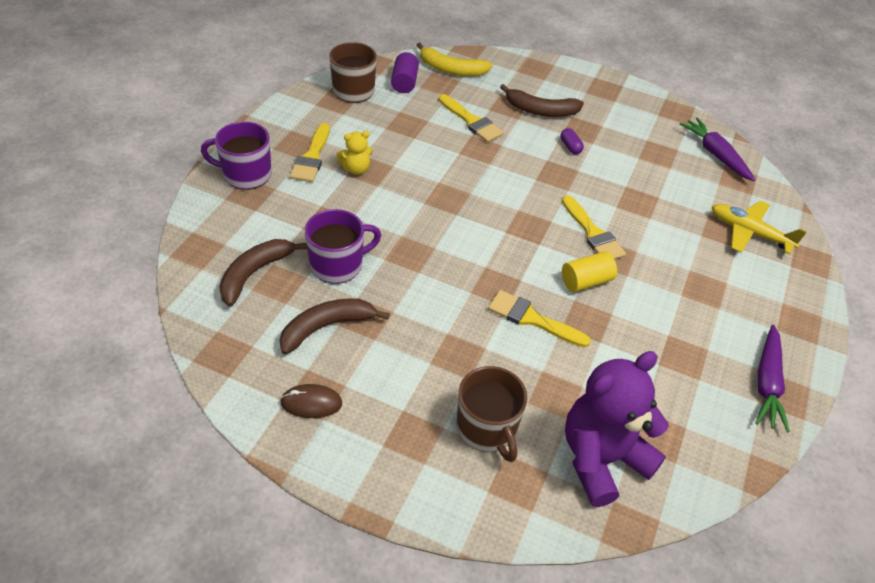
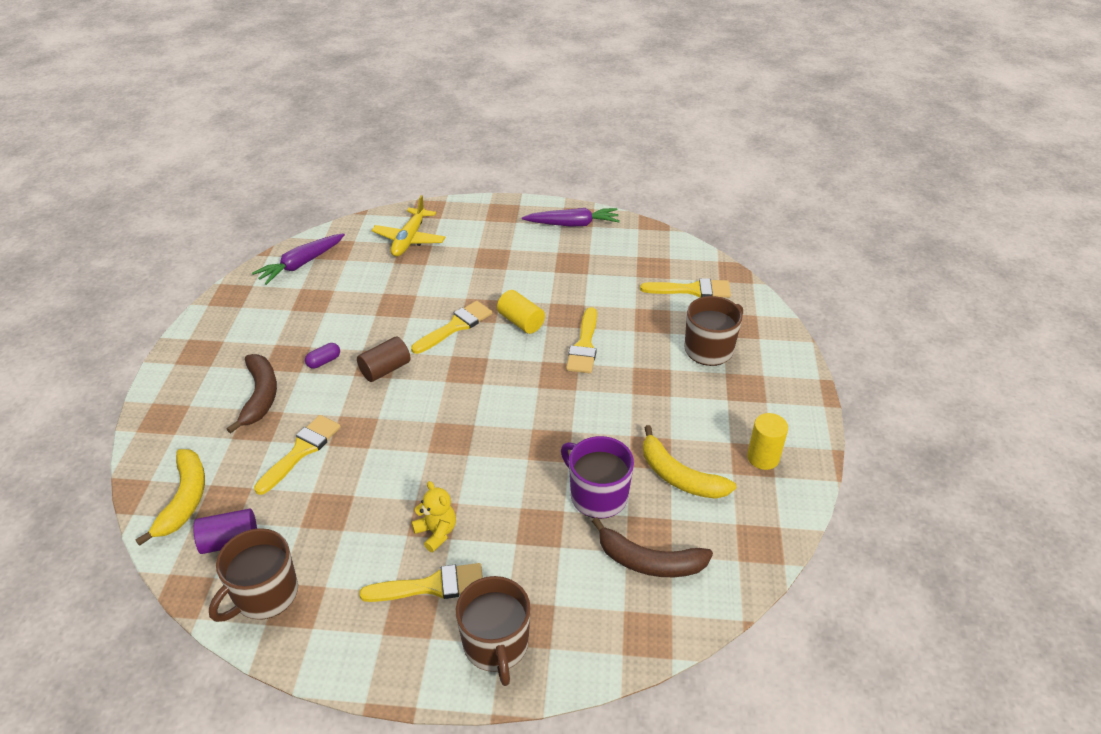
camera: 105 degrees left, 5 degrees down
purple mug [201,122,272,190] -> brown mug [456,576,531,686]
brown banana [279,299,390,354] -> yellow banana [643,425,736,499]
brown mouse [280,384,342,418] -> yellow cylinder [747,413,788,470]
purple teddy bear [565,351,669,507] -> yellow brush [640,278,731,298]
none -> brown cylinder [357,337,411,382]

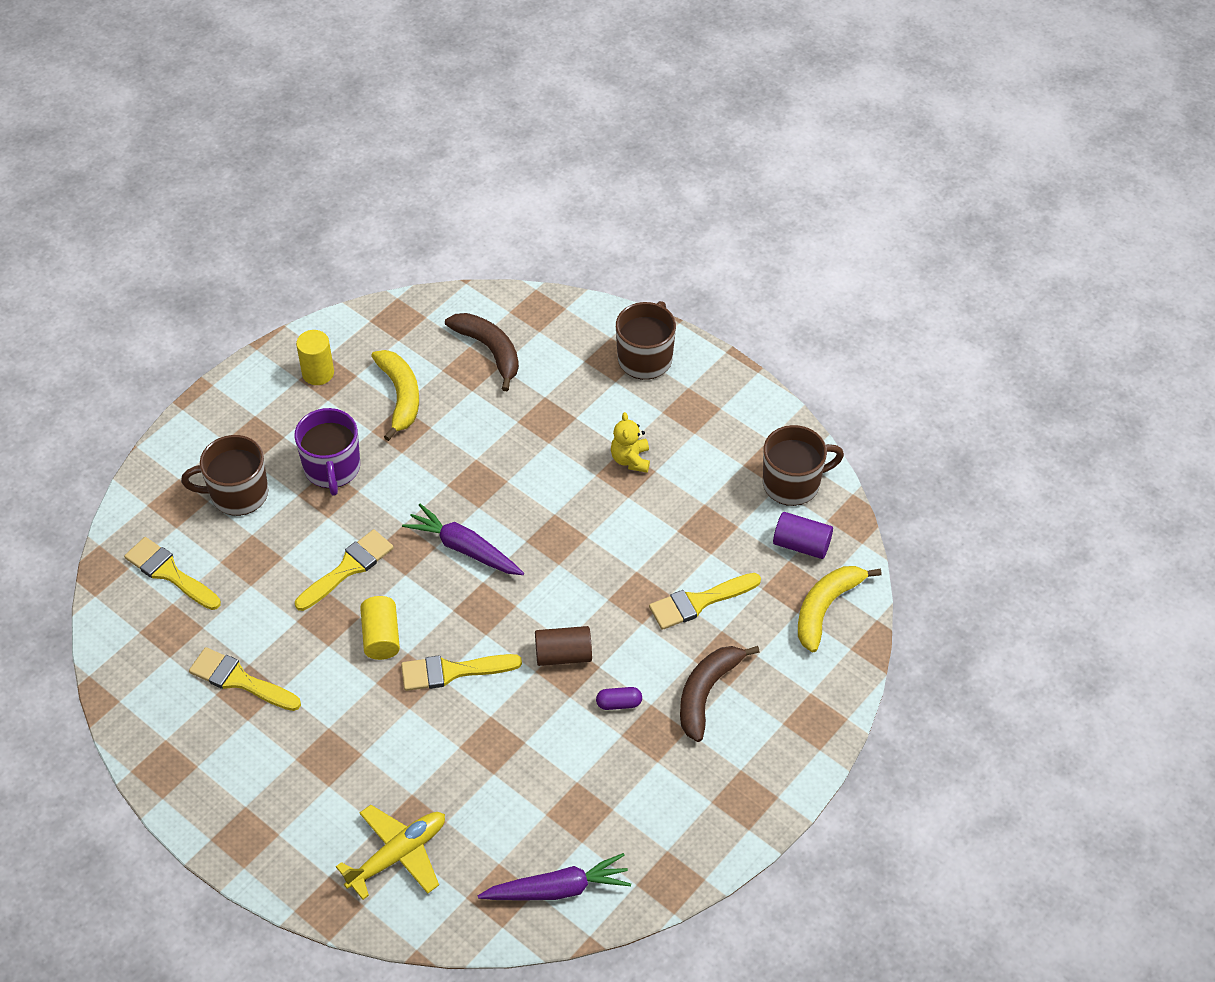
camera: 145 degrees left, 10 degrees up
yellow brush [359,563,483,602] -> yellow brush moved to [189,647,301,711]
purple carrot [522,208,620,227] -> purple carrot moved to [402,504,524,575]
purple mug [561,436,634,519] -> purple mug moved to [294,408,360,496]

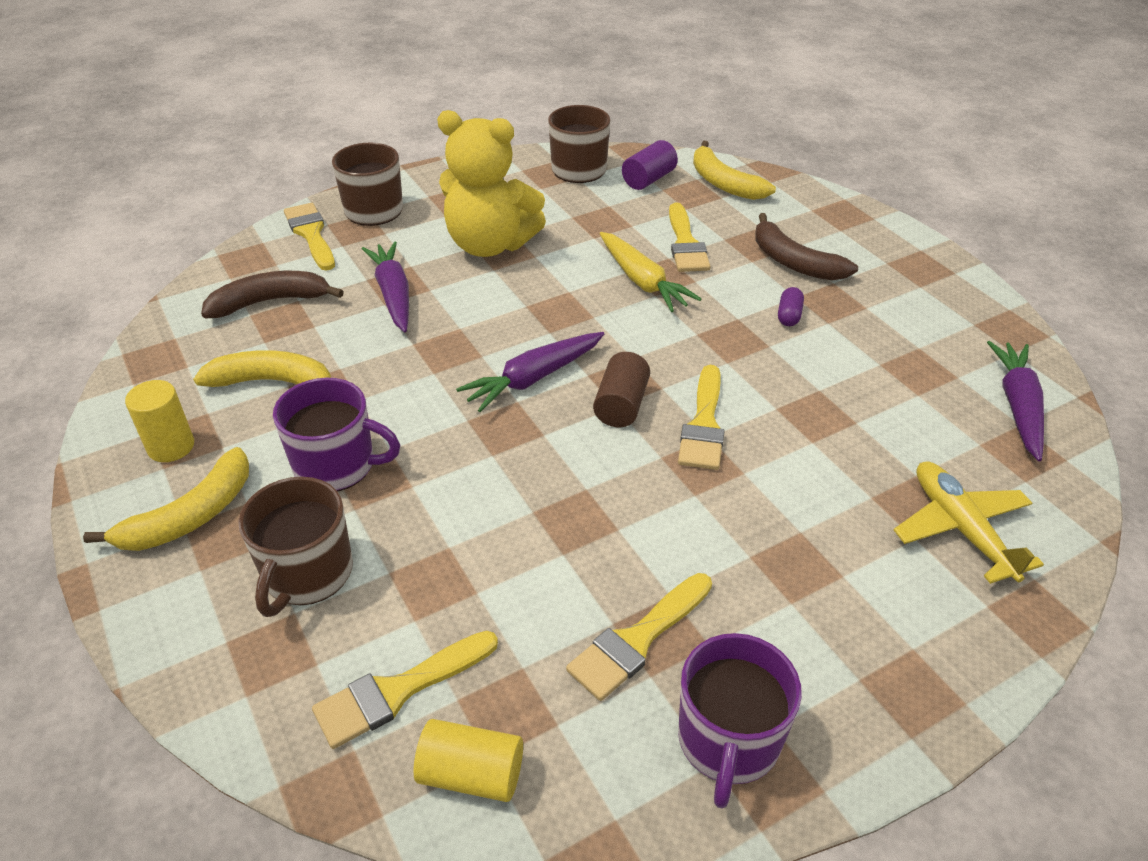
camera: 70 degrees left, 10 degrees down
yellow brush [295,529,394,611] -> yellow brush moved to [284,203,335,270]
yellow cylinder [360,596,400,660] -> yellow cylinder moved to [413,719,523,802]
brown cylinder [535,626,592,666] -> brown cylinder moved to [593,352,650,427]
yellow teddy bear [611,412,650,473] -> yellow teddy bear [437,110,546,257], size x2.18
none -> yellow banana [83,447,249,551]
none -> purple carrot [361,241,409,332]
none -> yellow carrot [600,232,701,312]
none -> purple mug [678,633,802,809]

